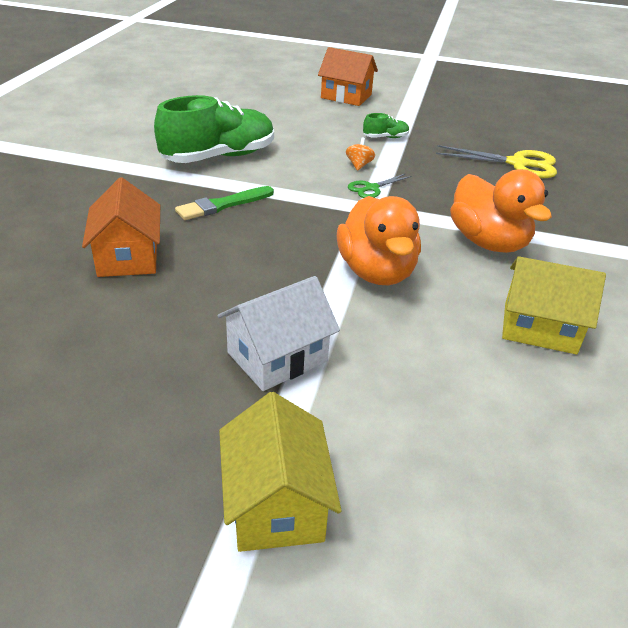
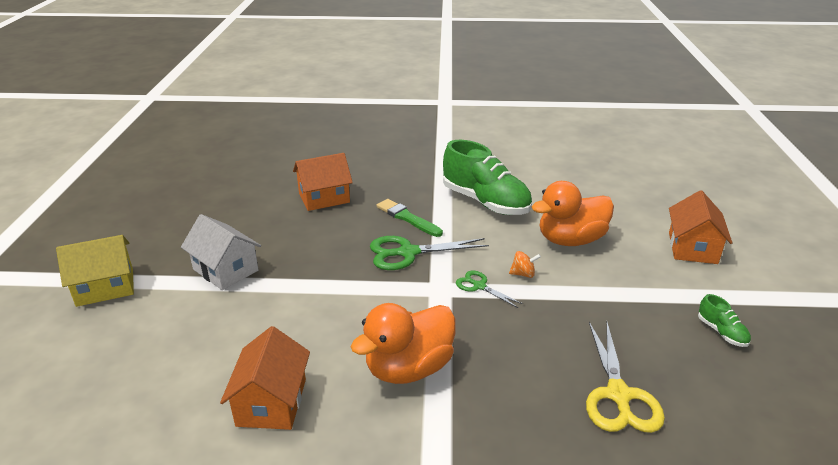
camera: 80 degrees right, 5 degrees down
orange duck [337,196,421,286] -> orange duck moved to [532,181,614,246]
green shoe [363,113,409,138] -> green shoe moved to [698,294,751,347]
yellow house [502,256,606,354] -> orange house [220,326,310,430]
none -> green scissors [370,236,489,270]

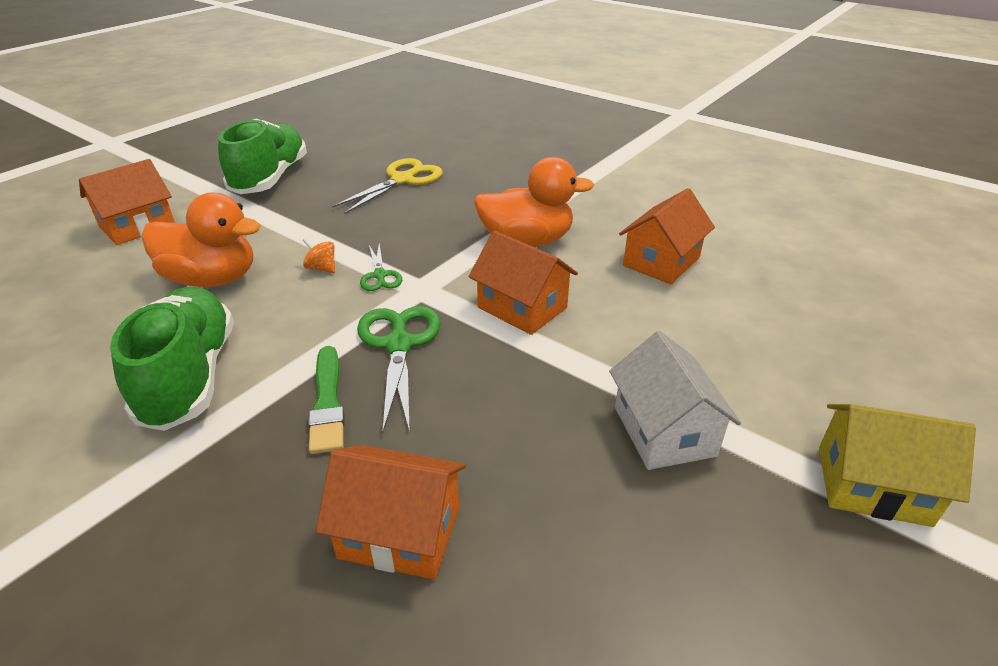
camera: 145 degrees left, 5 degrees up
green scissors [370,236,489,270] -> green scissors turned 120 degrees counterclockwise [357,306,441,433]
green shoe [698,294,751,347] -> green shoe [218,118,307,194], size x2.35
none -> orange house [469,231,578,335]

